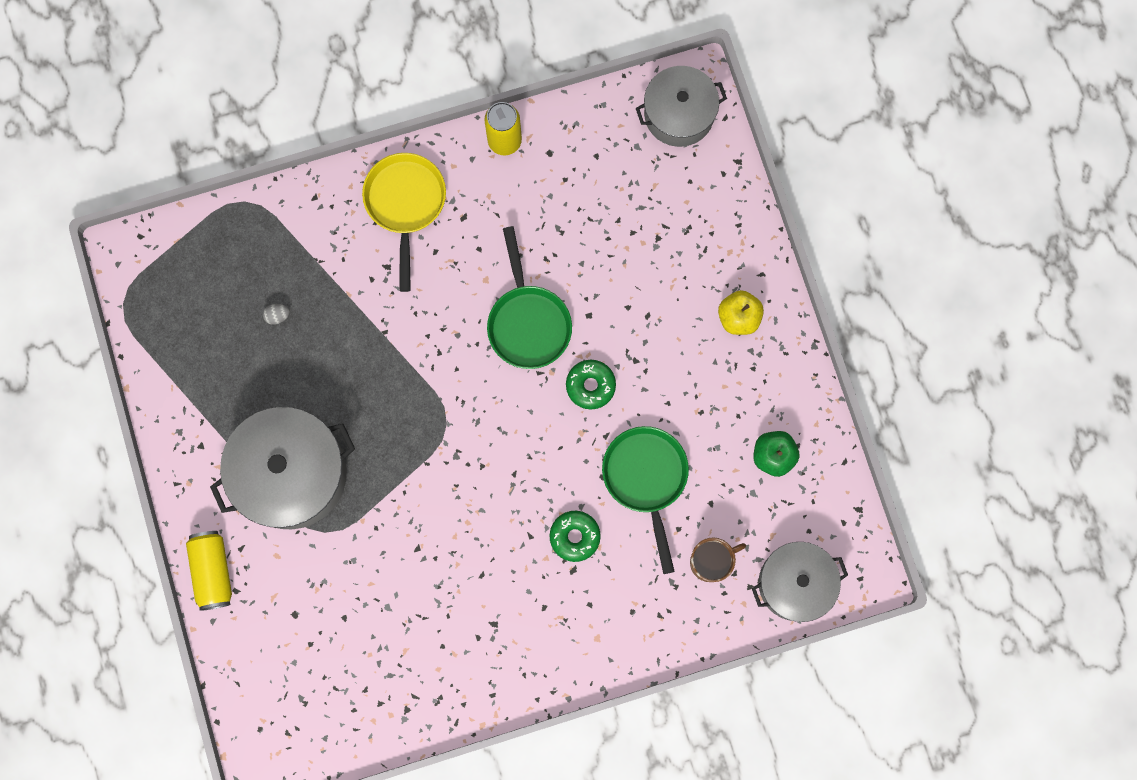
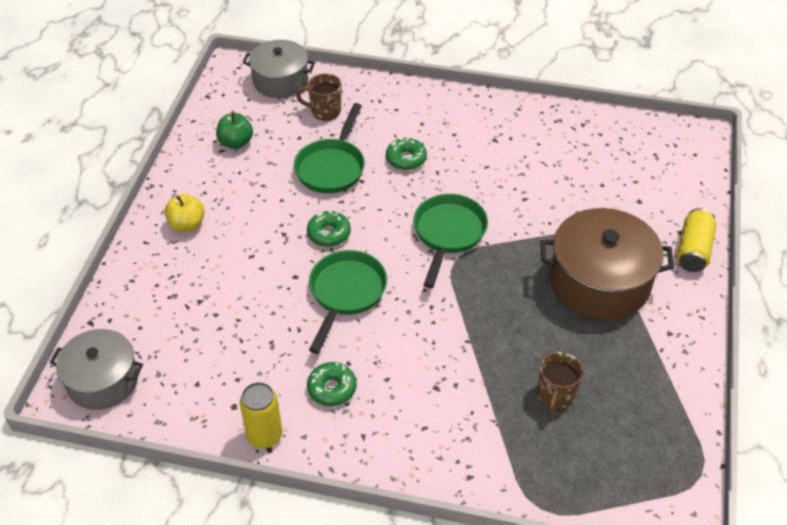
camera: 150 degrees left, 30 degrees down
grey pot [210,407,355,529] -> brown pot [540,208,674,320]
grey egg [263,304,290,325] -> brown mug [538,352,583,415]
yellow pan [362,153,446,292] -> none
none -> green donut [307,362,356,406]
none -> green pan [413,194,488,288]

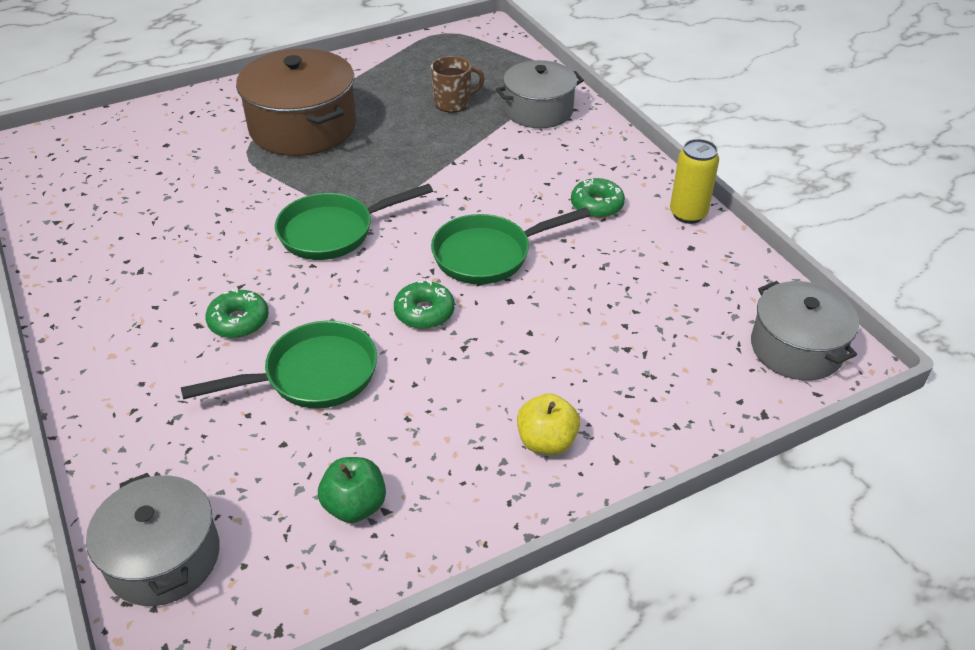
camera: 130 degrees left, 5 degrees down
brown mug [296,73,342,121] -> none
yellow can [677,208,716,272] -> none
none -> grey pot [496,60,584,128]

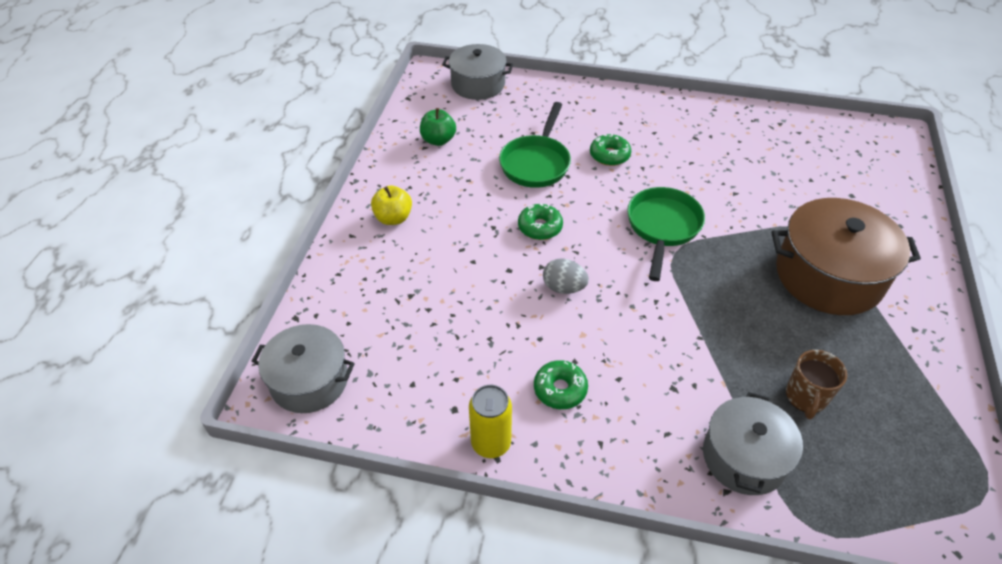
camera: 130 degrees right, 5 degrees up
green pan [431,207,591,284] -> grey egg [543,259,589,294]

